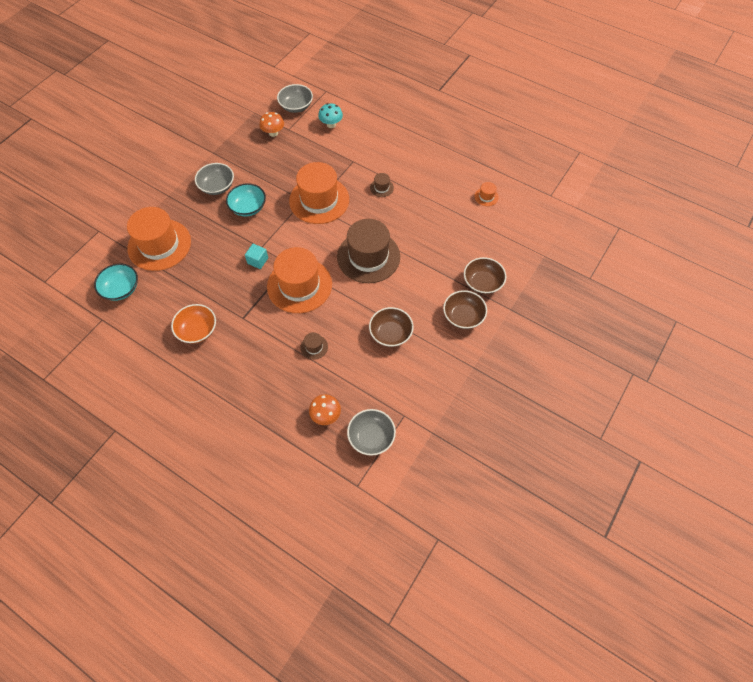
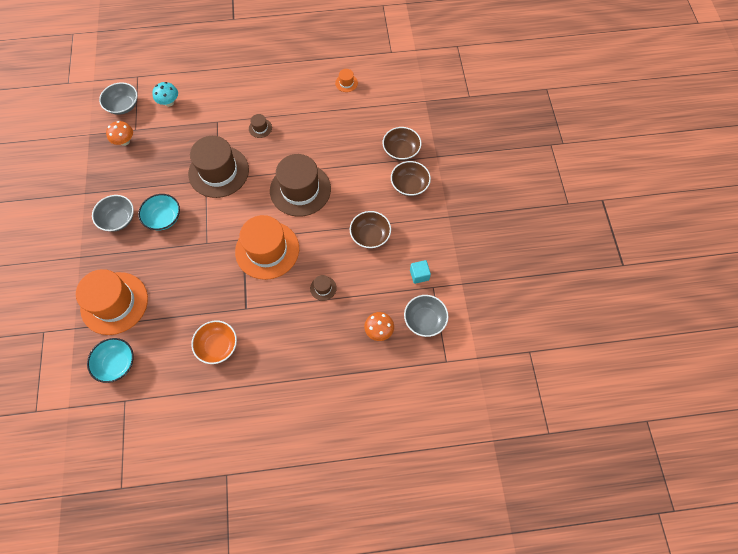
camera: 40 degrees left, 5 degrees up
turquoise cube [245,244,268,269] -> turquoise cube moved to [410,260,431,284]
orange hat [289,162,349,224] -> brown hat [188,136,249,198]

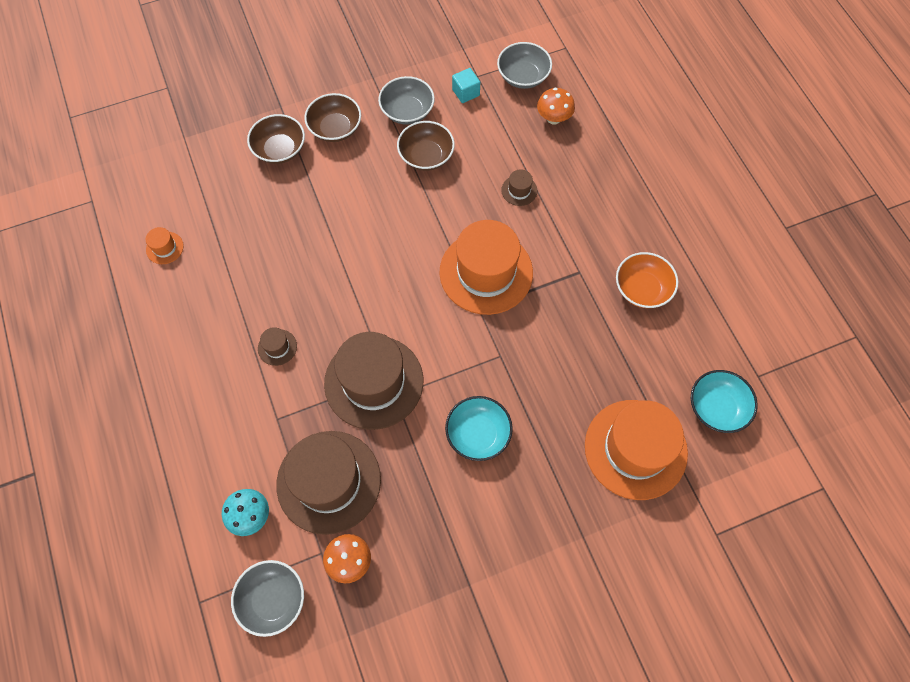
camera: 105 degrees left, 0 degrees up
grey bowl [92,195,134,232] -> grey bowl moved to [378,76,435,124]
brown hat [270,154,331,217] -> brown hat moved to [276,431,381,535]

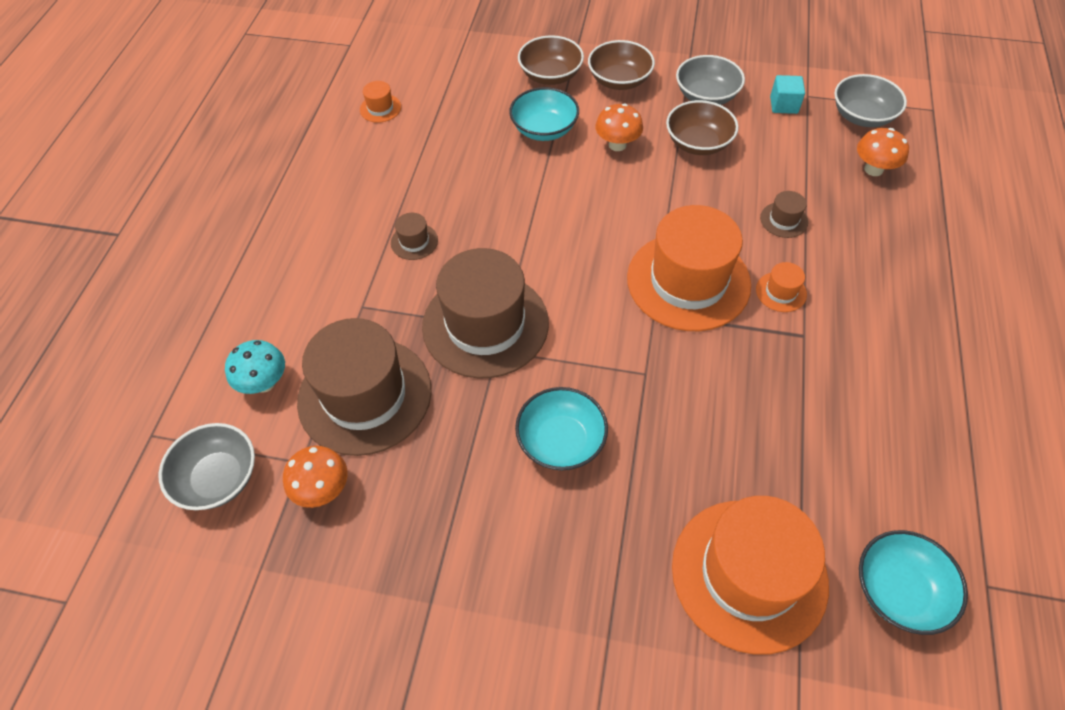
camera: 35 degrees right, 10 degrees down
orange bowl [616,252,678,308] -> none
none -> turquoise bowl [509,87,579,141]
none -> orange mushroom [595,104,643,151]
none -> orange hat [756,262,807,312]

